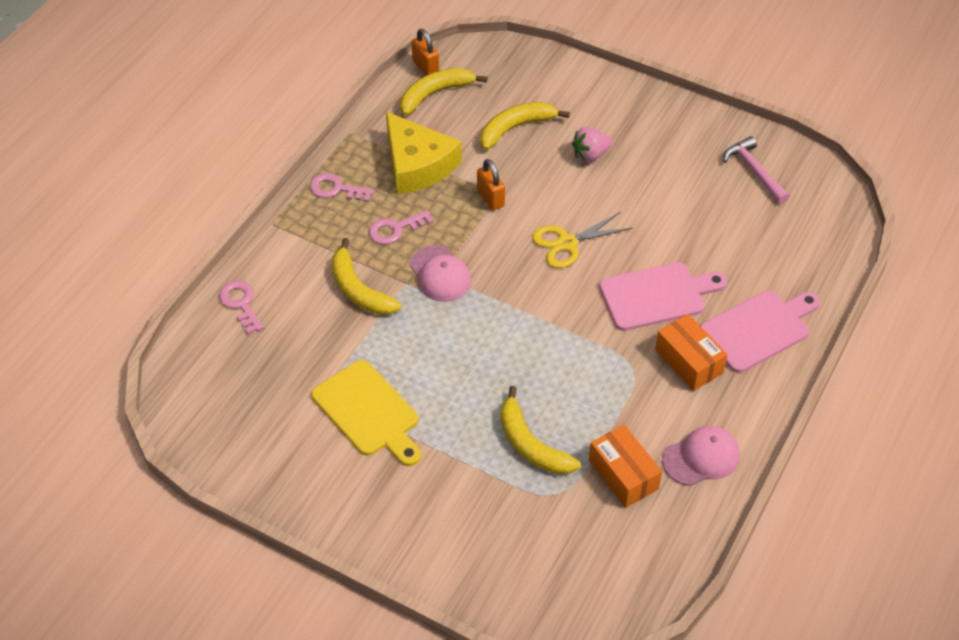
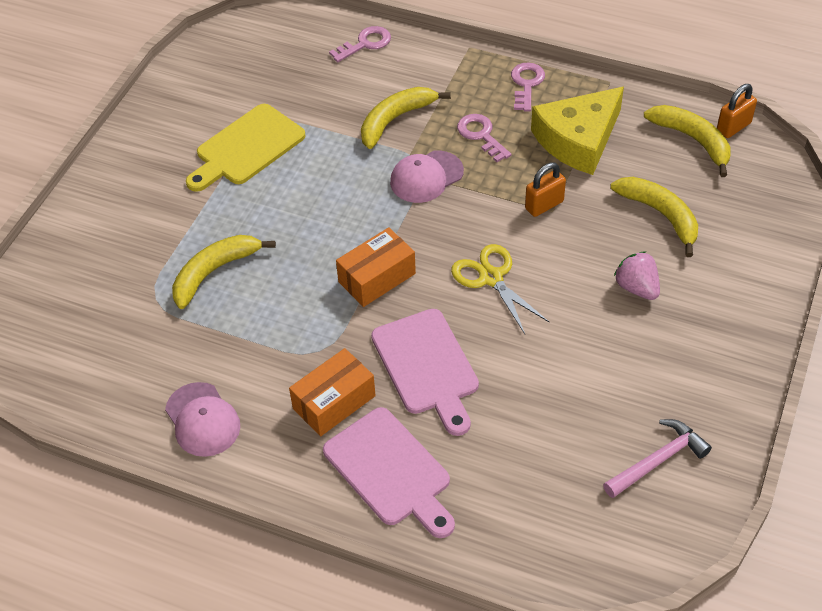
camera: 85 degrees right, 0 degrees up
orange box [589,425,662,508] -> orange box moved to [336,227,416,307]

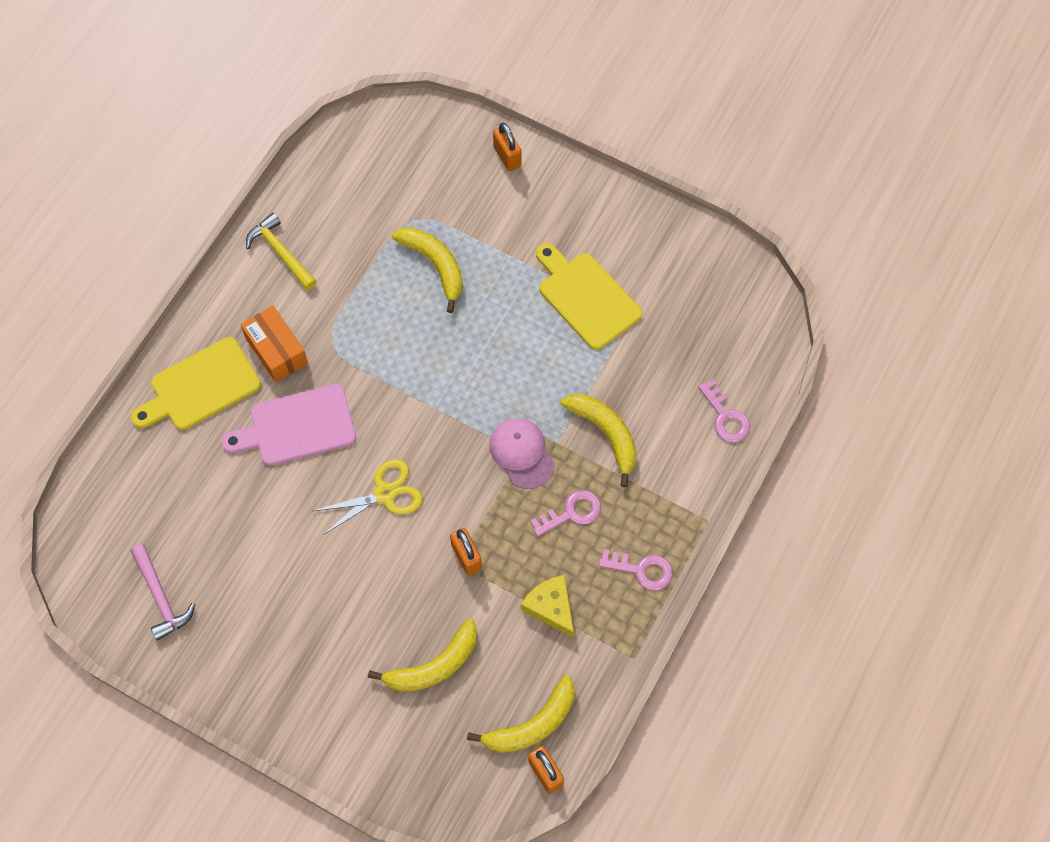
camera: 95 degrees right, 15 degrees up
pink cap [165,382,240,457] -> yellow hammer [246,213,317,290]
pink cutting board [323,407,455,538] -> yellow cutting board [131,337,261,430]
orange box [336,227,416,307] -> none
yellow cheese [531,87,624,175] -> yellow cheese [521,575,574,638], size x0.59
pink strawberry [614,251,660,300] -> none
none -> orange padlock [493,123,521,171]

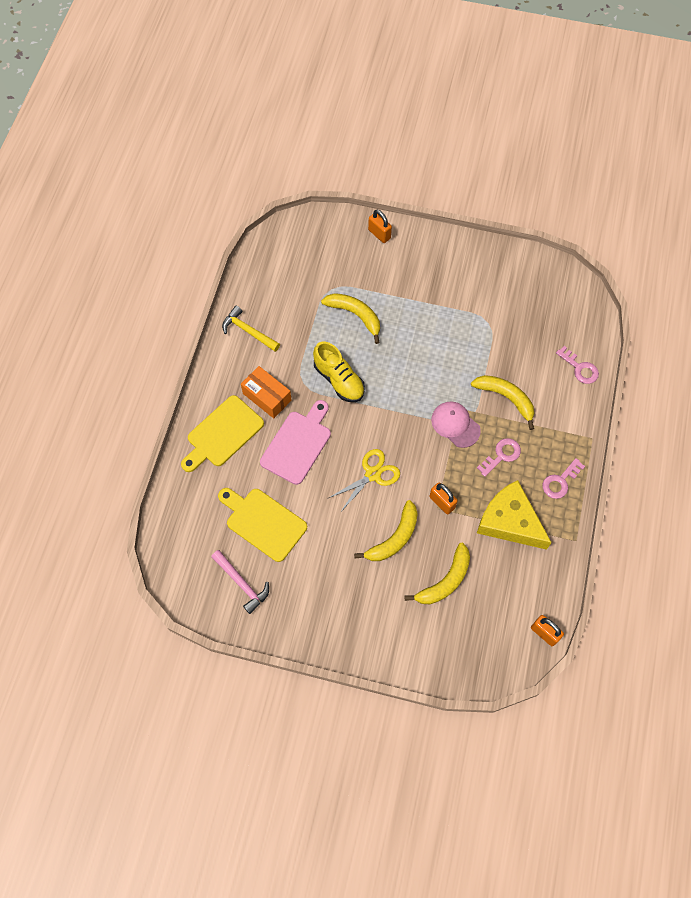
camera: 15 degrees left, 0 degrees up
pink cutting board [222,384,356,466] -> pink cutting board turned 150 degrees clockwise [260,400,331,485]
yellow banana [467,675,575,753] -> yellow banana moved to [354,500,418,561]
yellow cheese [521,575,574,638] -> yellow cheese [477,480,552,550], size x1.69
yellow cutting board [536,243,642,350] -> yellow cutting board moved to [218,488,307,562]
pink key [599,549,672,591] -> pink key turned 135 degrees clockwise [542,458,585,499]
none -> yellow shoe [313,341,365,402]

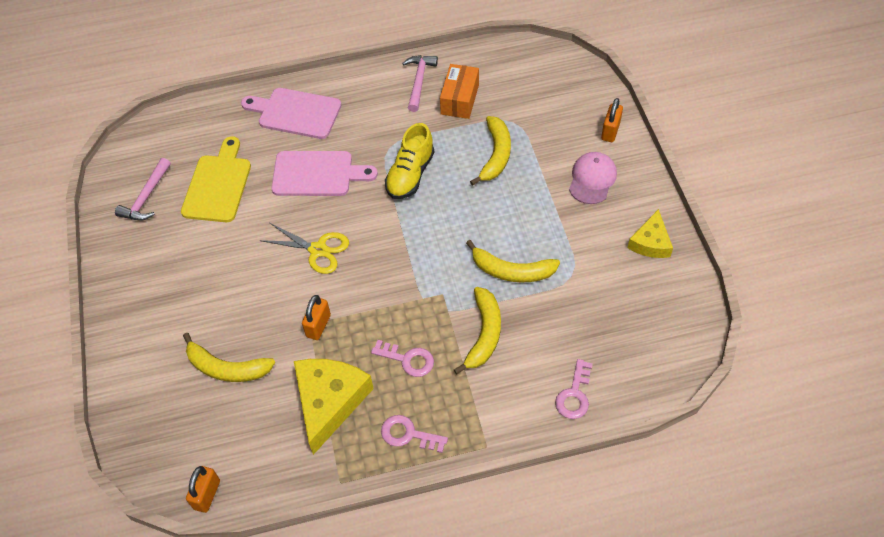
camera: 65 degrees right, 10 degrees down
yellow cutting board [181,395,264,472] -> pink cutting board [241,88,341,139]
yellow hammer [222,306,280,352] -> pink hammer [402,55,438,112]
orange box [241,366,292,418] -> orange box moved to [440,64,479,119]
yellow banana [354,500,418,561] -> yellow banana moved to [466,240,560,283]
pink cap [431,401,481,448] -> pink cap moved to [569,152,617,204]
none -> yellow cheese [628,209,673,258]

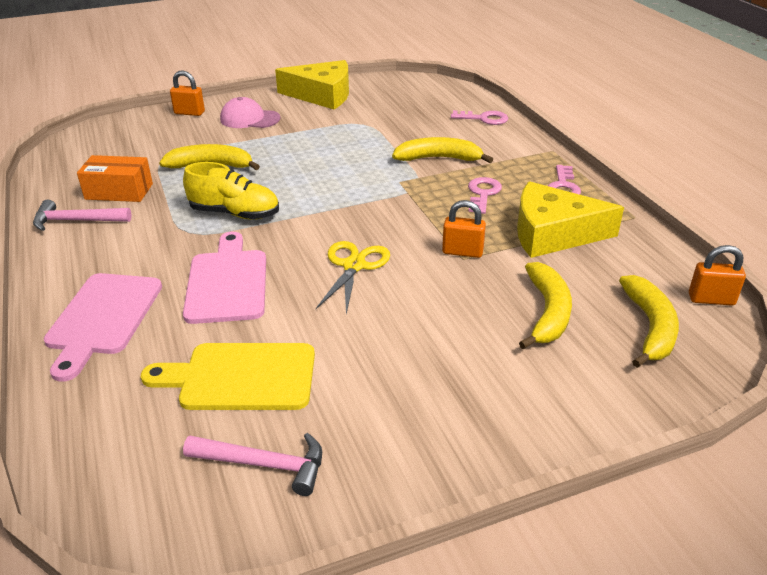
camera: 100 degrees left, 20 degrees down
yellow banana [466,240,560,283] -> yellow banana moved to [619,275,679,368]
yellow cheese [628,209,673,258] -> yellow cheese [275,60,349,109], size x1.69

